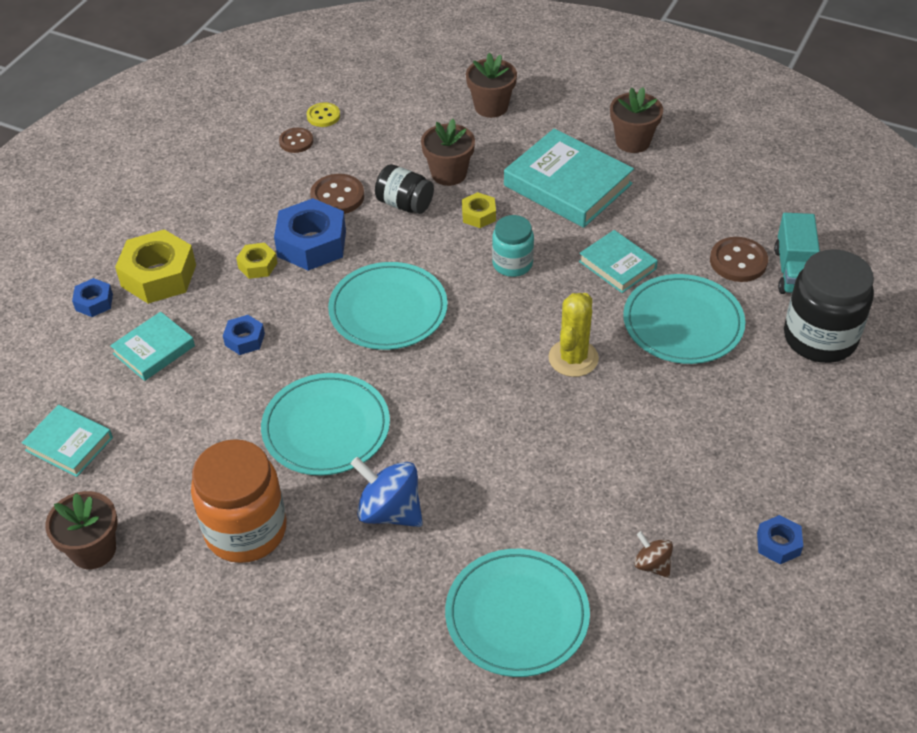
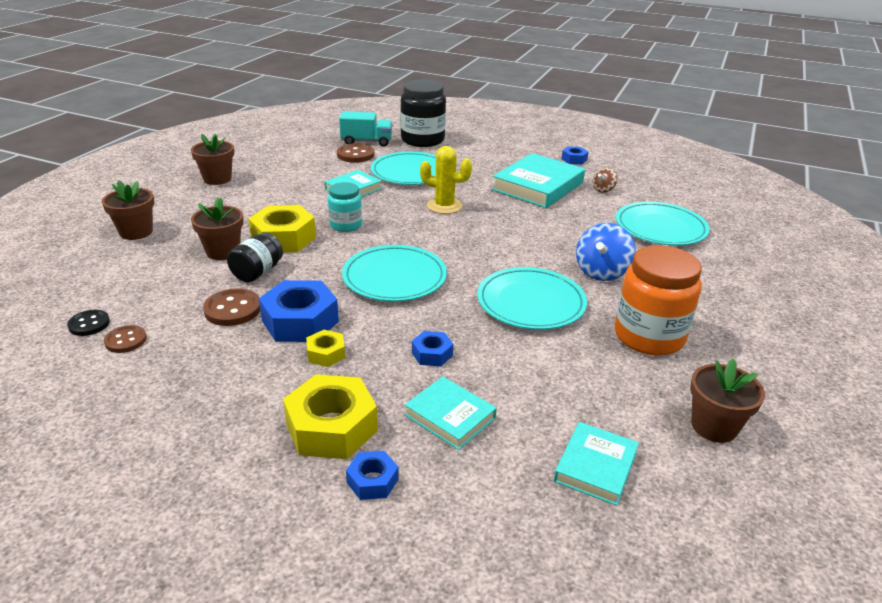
camera: 95 degrees left, 15 degrees down
yellow button [307,102,340,127] -> black button [67,310,110,336]
yellow nut [462,192,496,228] -> yellow nut [248,205,316,252], size x1.95
turquoise book [504,129,634,228] -> turquoise book moved to [492,153,585,208]

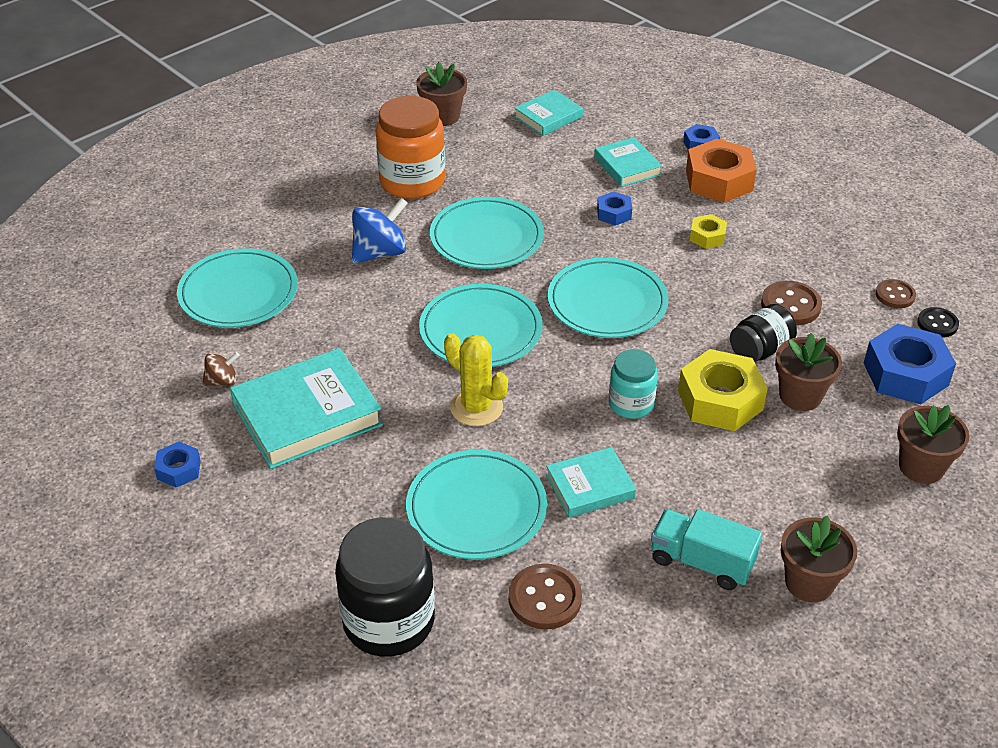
camera: 155 degrees left, 10 degrees up
blue nut [259,280,339,342] -> blue nut moved to [864,324,956,404]
yellow nut [283,374,378,459] -> orange nut [686,139,757,203]
turquoise truck [339,111,393,146] -> turquoise truck moved to [651,509,762,590]
none -> turquoise plate [419,284,542,367]

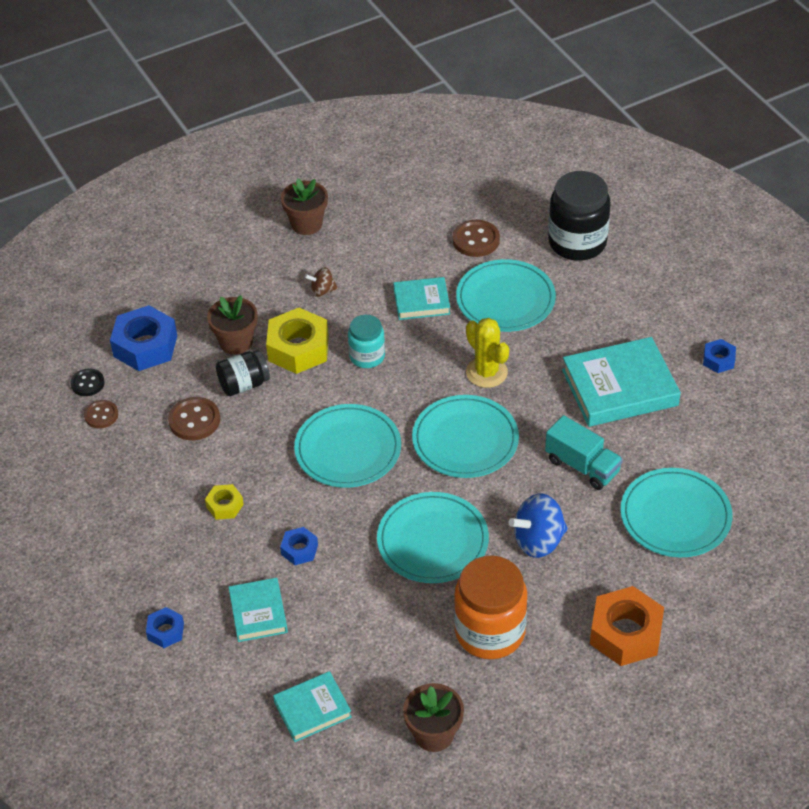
camera: 165 degrees left, 5 degrees up
brown spinning top [202,352,240,386] -> brown spinning top moved to [305,267,338,297]
turquoise truck [651,509,762,590] -> turquoise truck moved to [545,415,623,490]
orange nut [686,139,757,203] -> orange nut moved to [590,586,664,666]
brown flower pot [897,405,970,484] -> none

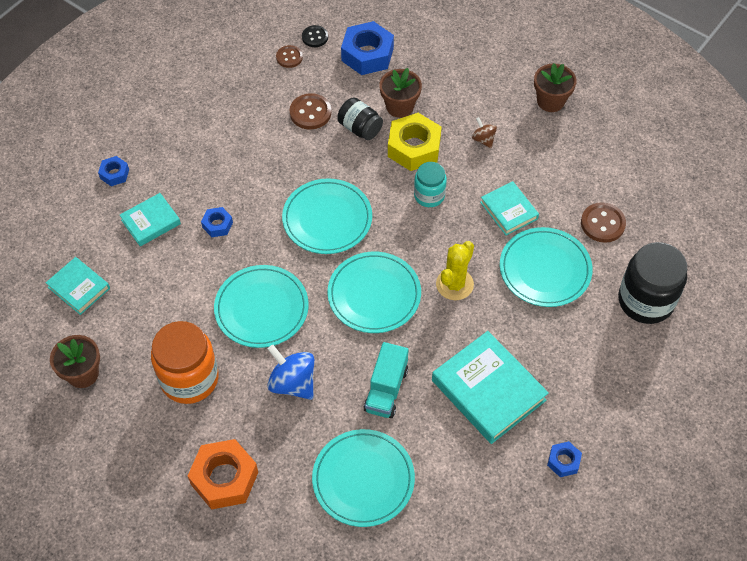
camera: 65 degrees right, 10 degrees up
yellow nut [205,484,244,520] -> none

